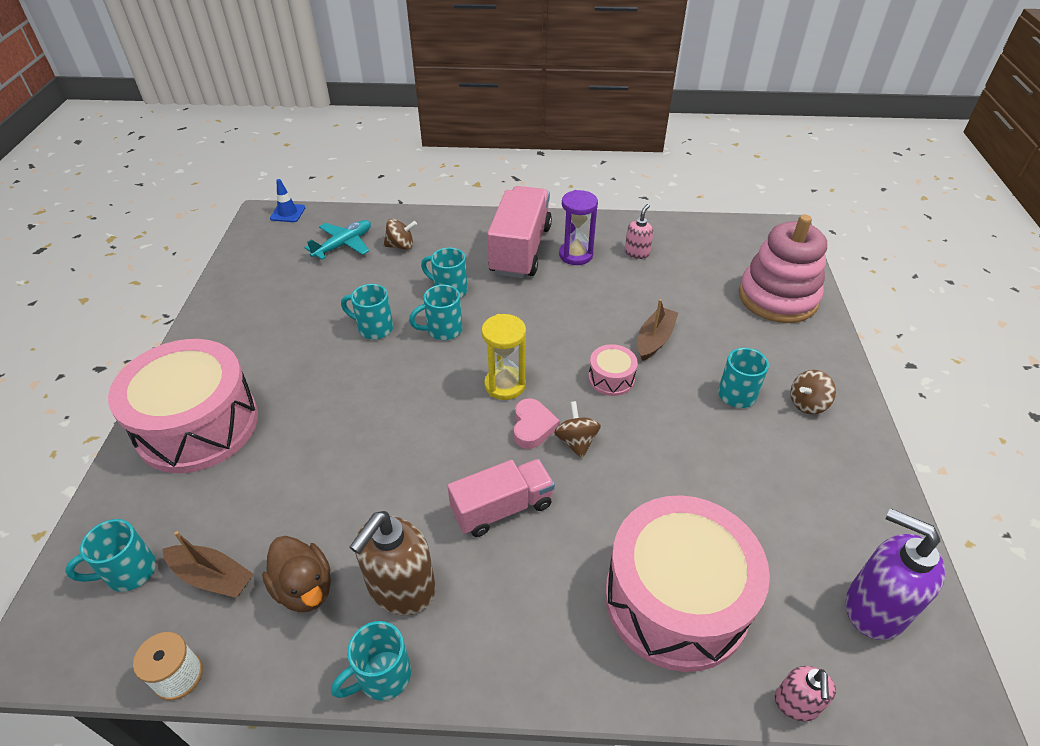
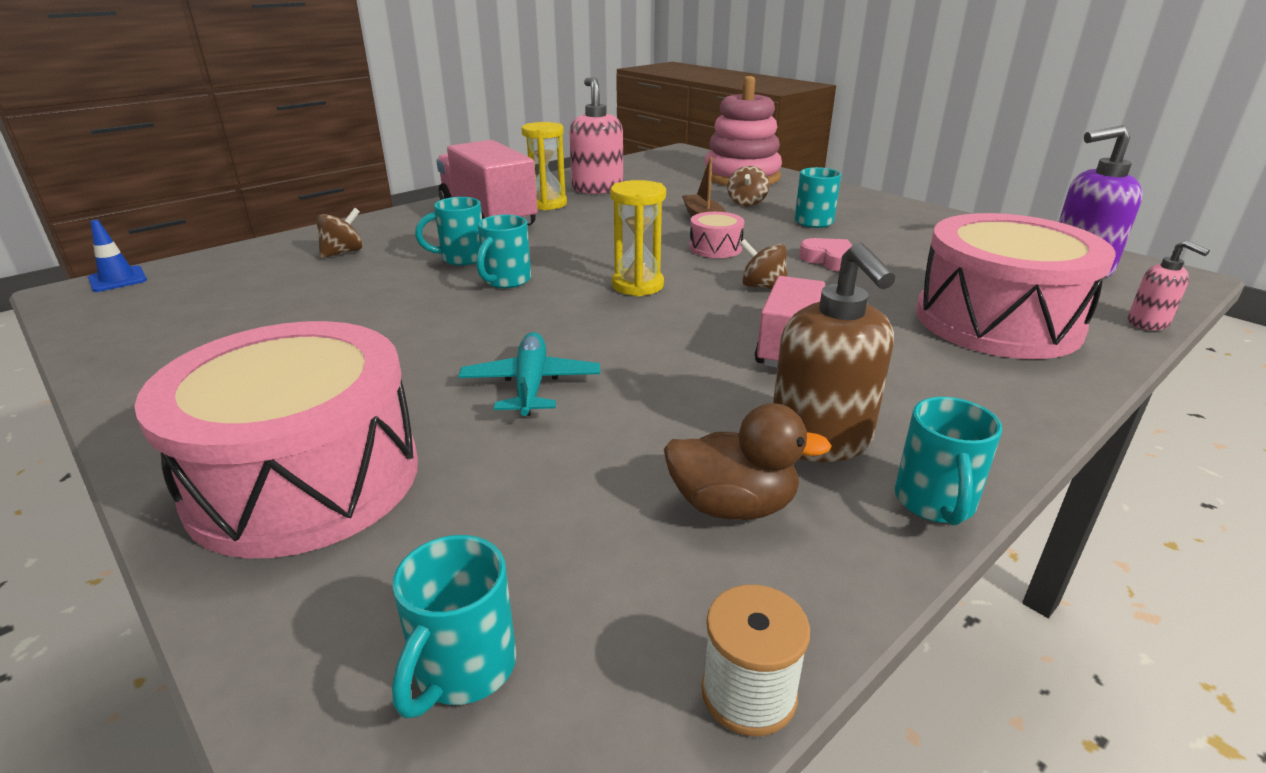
camera: 45 degrees left, 15 degrees down
brown boat [162,531,254,598] -> none
turquoise plane [305,220,371,260] -> turquoise plane moved to [458,332,600,416]
turquoise mug [341,284,393,339] -> none
pink heart [514,398,560,449] -> pink heart moved to [799,238,852,272]
purple hourglass [559,190,598,265] -> yellow hourglass [522,122,567,210]
pink soap dispenser [625,204,654,259] -> pink soap dispenser [569,77,623,194], size x1.82
brown spinning top [791,370,836,414] -> brown spinning top moved to [727,166,769,206]

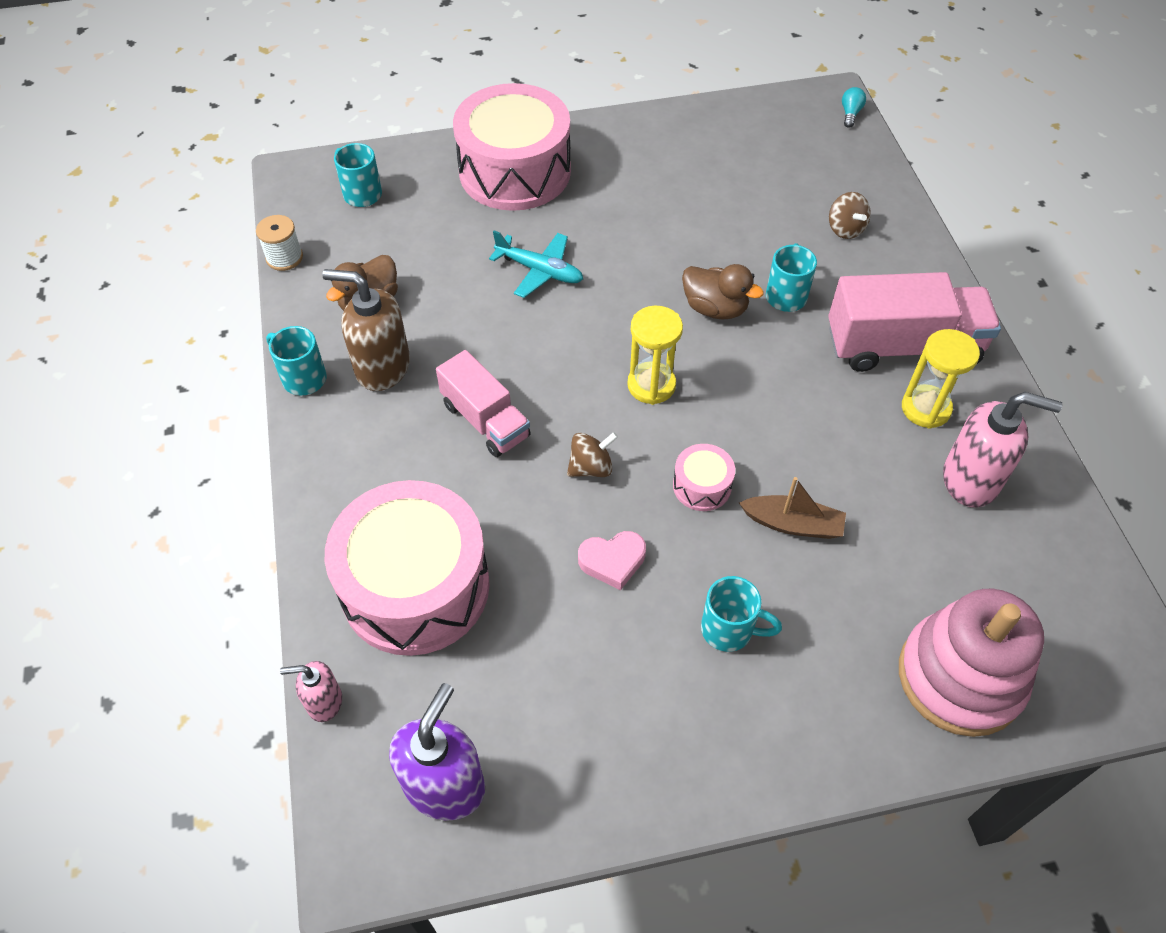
camera: 120 degrees right, 25 degrees up
blue traffic cone [88,220,147,292] -> turquoise light bulb [842,87,866,128]
turquoise mug [476,215,531,288] -> brown duck [682,264,764,320]
brown spinning top [727,166,769,206] -> none

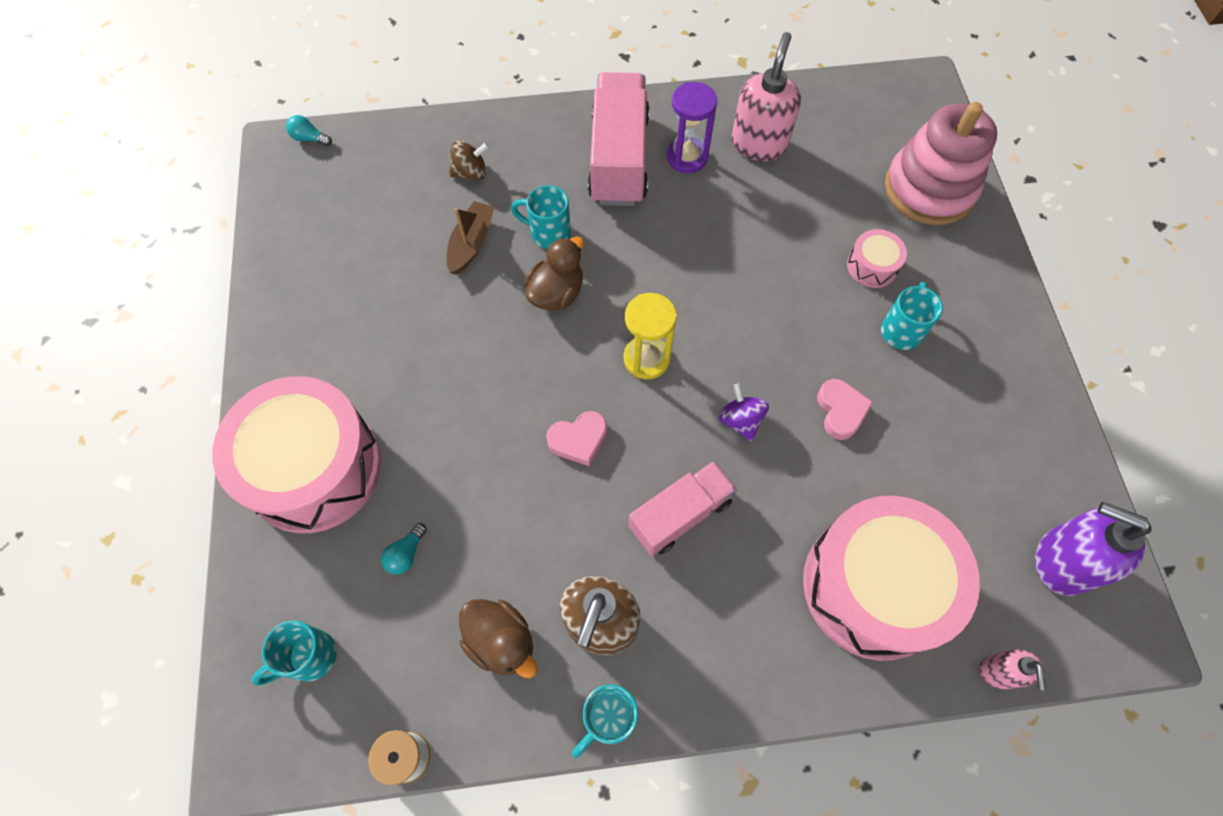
camera: 85 degrees left, 10 degrees up
turquoise plane [489,230,583,298] -> none
brown spinning top [567,432,618,477] -> purple spinning top [718,382,769,442]
pink drum [673,444,735,511] -> pink drum moved to [847,229,907,288]
brown boat [739,477,846,539] -> brown boat moved to [447,201,495,275]
yellow hourglass [902,329,980,429] -> purple hourglass [667,82,717,173]
none -> turquoise light bulb [381,523,427,574]
none -> pink heart [546,411,607,466]

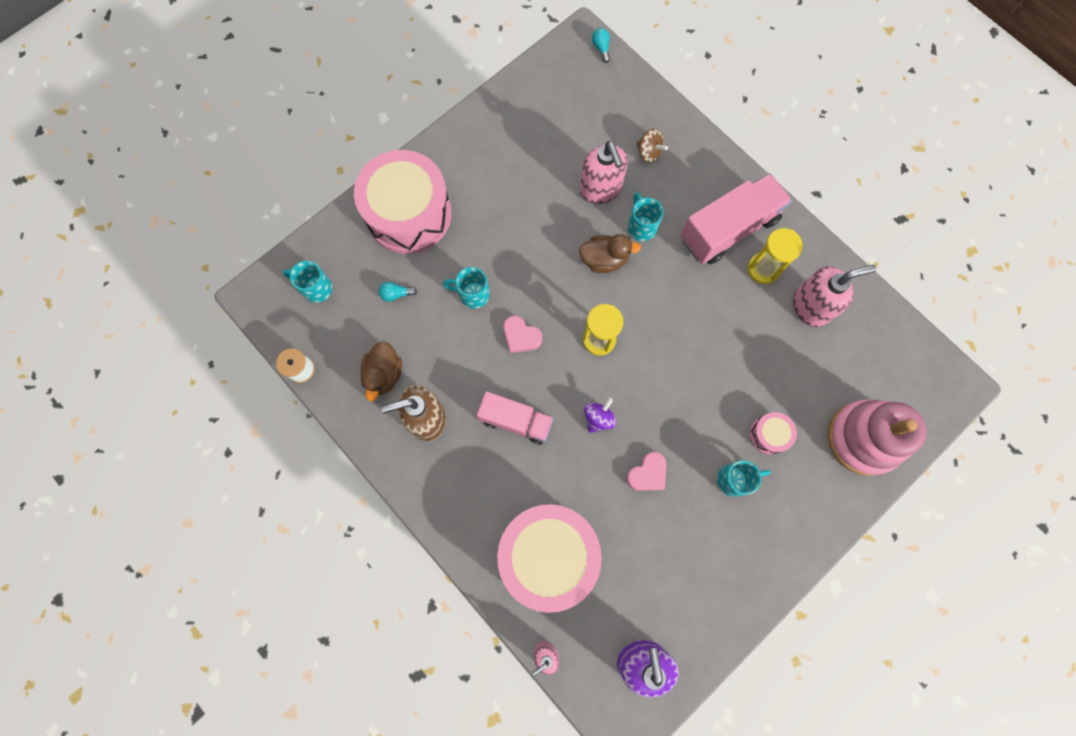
camera: 55 degrees right, 10 degrees up
brown boat [447,201,495,275] -> pink soap dispenser [580,141,628,204]
turquoise mug [572,684,638,758] -> turquoise mug moved to [443,267,490,309]
purple hourglass [667,82,717,173] -> yellow hourglass [747,228,803,284]

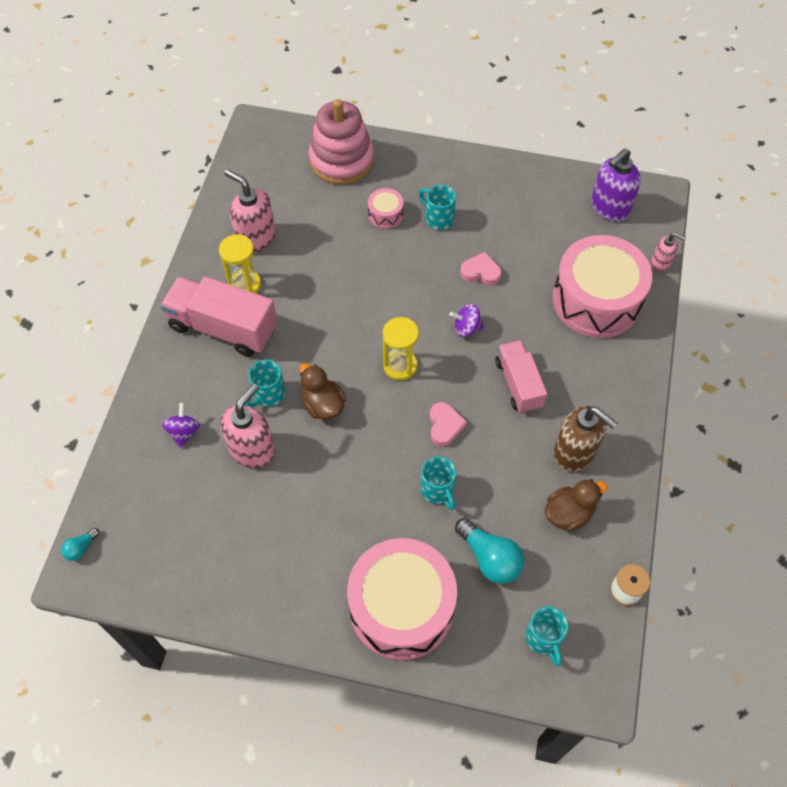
camera: 125 degrees left, 15 degrees down
turquoise light bulb [379,282,417,302] -> turquoise light bulb [455,518,524,584], size x1.98
brown spinning top [636,128,668,163] -> purple spinning top [162,403,200,448]

